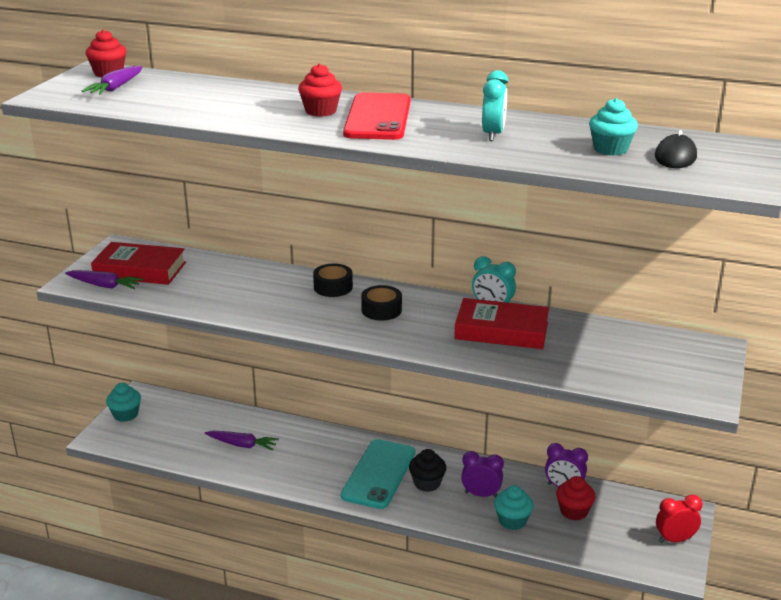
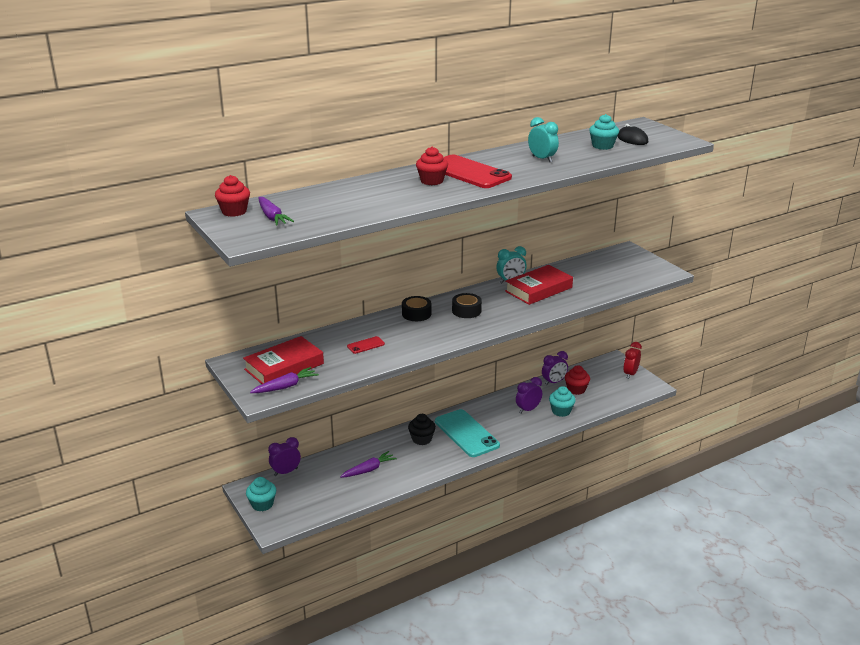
camera: 50 degrees left, 0 degrees up
black cupcake [409,449,446,492] -> black cupcake moved to [408,414,436,445]
none -> purple clock [268,437,301,476]
none -> red phone [347,336,385,354]

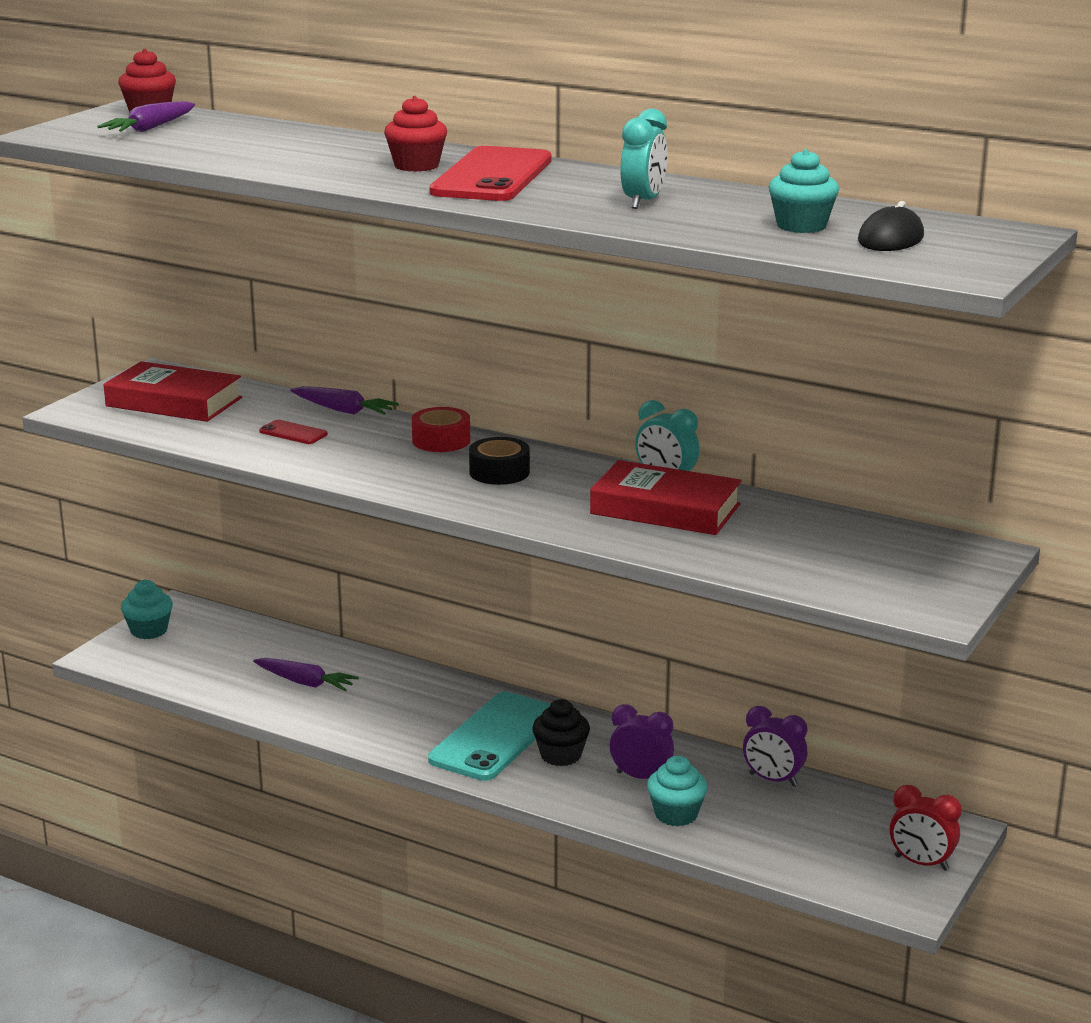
camera: 60 degrees right, 5 degrees down
purple carrot [250,367,319,393] -> purple carrot moved to [290,386,399,415]
purple clock [268,437,301,476] -> none
black tape [402,296,431,321] -> red tape [412,407,470,452]
black cupcake [408,414,436,445] -> black cupcake moved to [532,699,590,766]
red cupcake [565,365,590,395] -> none
red clock [623,342,642,379] -> red clock turned 150 degrees counterclockwise [890,785,962,871]

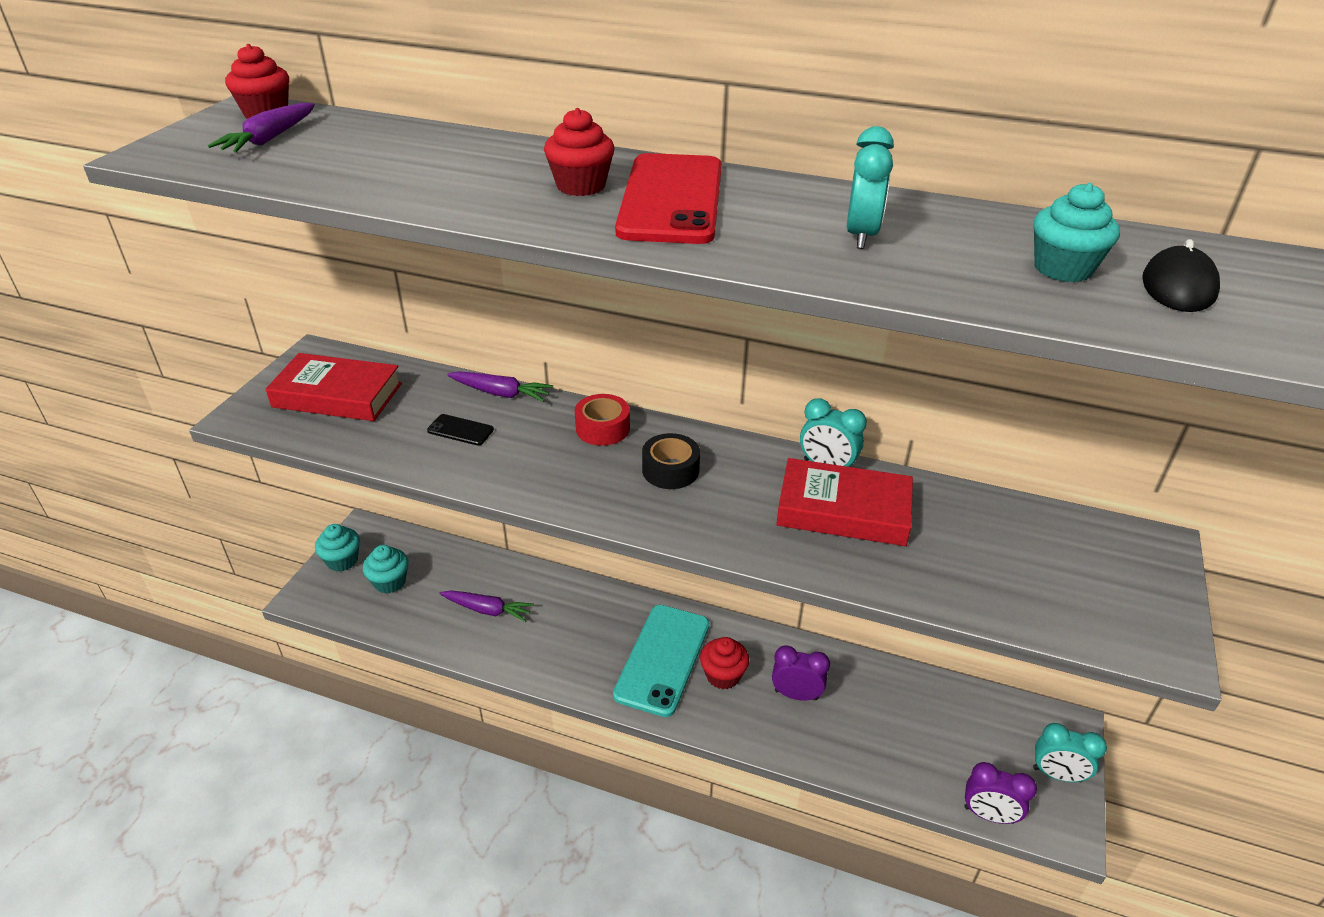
camera: 10 degrees left, 15 degrees up
red phone [259,420,328,444] -> black phone [427,414,494,445]
black cupcake [532,699,590,766] -> red cupcake [700,637,749,689]
turquoise cupcake [647,756,708,826] -> turquoise cupcake moved to [363,545,408,594]
purple clock [743,706,807,787] -> purple clock moved to [964,762,1037,824]
red clock [890,785,962,871] -> turquoise clock [1033,723,1107,782]

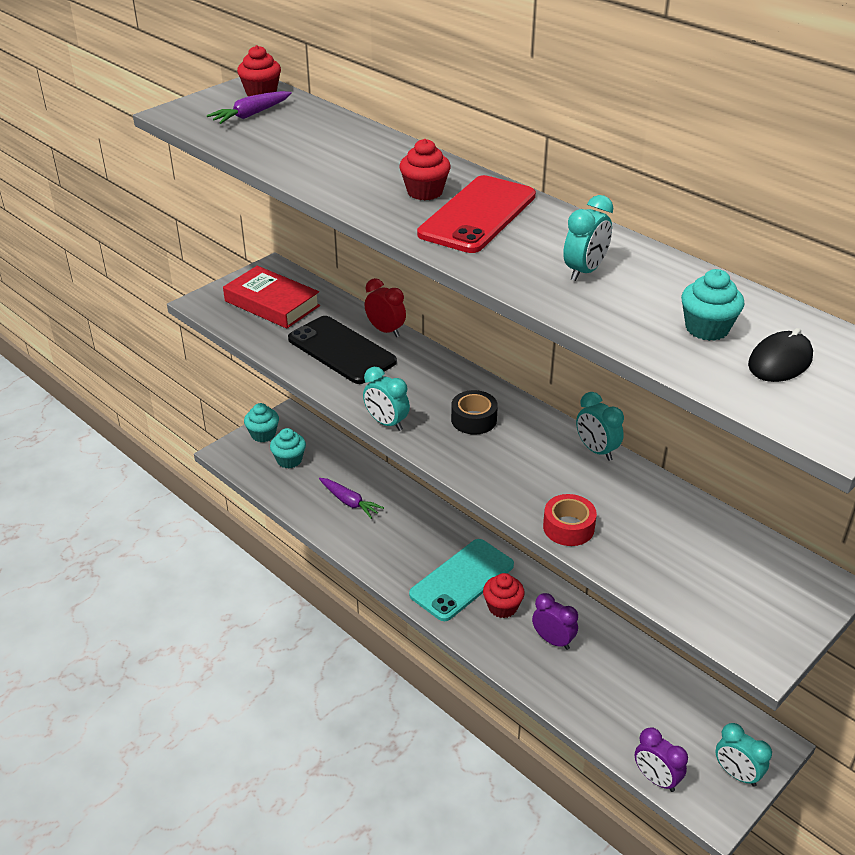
camera: 25 degrees right, 0 degrees up
black phone [427,414,494,445] -> black phone [288,316,397,384], size x2.32
purple carrot [447,371,553,402] -> red clock [365,278,406,337]
red tape [575,394,630,446] -> red tape moved to [543,494,597,546]
red book [776,458,913,546] -> none
none -> turquoise clock [363,367,410,431]

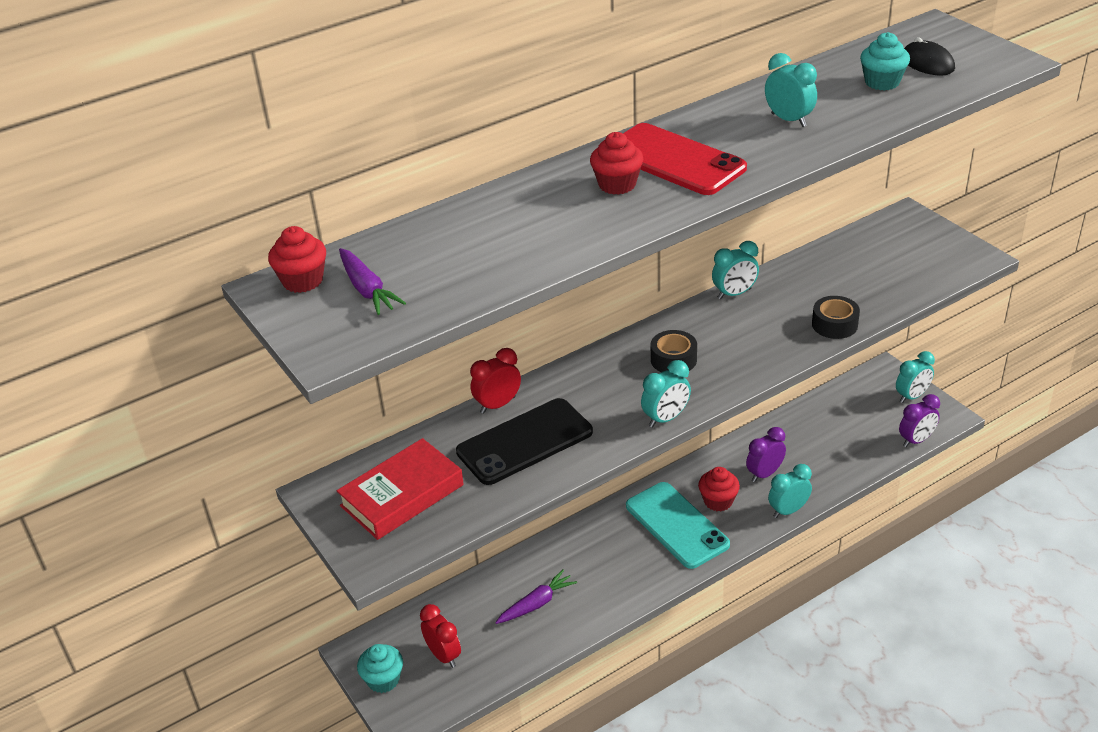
camera: 75 degrees left, 0 degrees up
turquoise cupcake [270,428,306,469] -> red clock [420,604,461,668]
red tape [543,494,597,546] -> black tape [812,296,860,339]
none -> turquoise clock [768,464,812,518]

